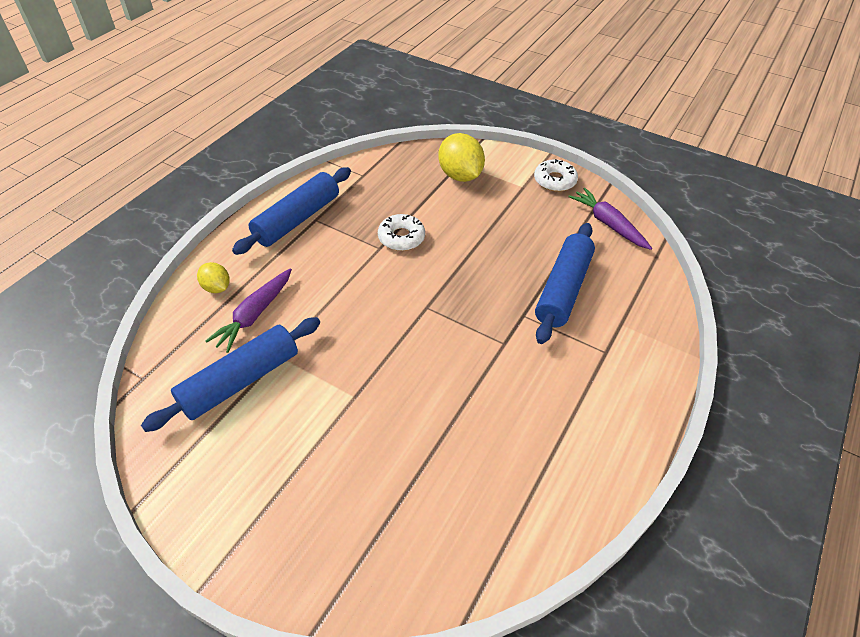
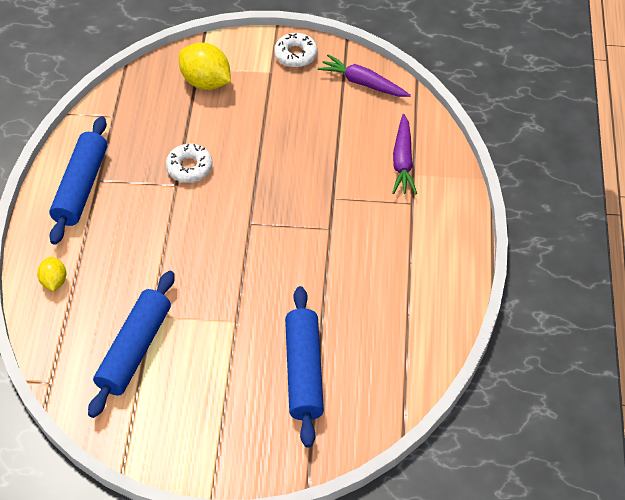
camera: 25 degrees left, 5 degrees up
yellow lemon [197,262,230,293] -> yellow lemon turned 60 degrees clockwise [37,257,67,291]
purple carrot [205,268,292,353] -> purple carrot moved to [392,114,417,194]
blue rolling pin [535,223,595,344] -> blue rolling pin moved to [285,286,324,448]

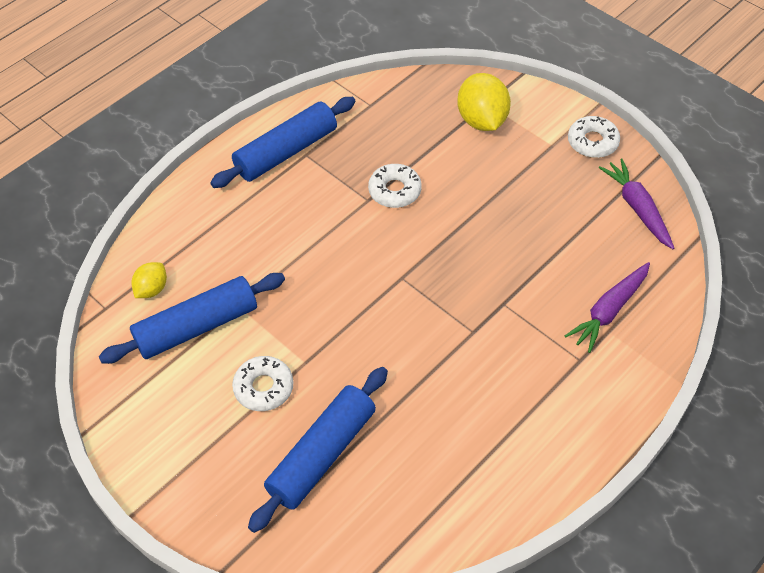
camera: 40 degrees right, 0 degrees up
yellow lemon [37,257,67,291] -> yellow lemon moved to [132,262,167,298]
none -> white donut [232,356,293,411]

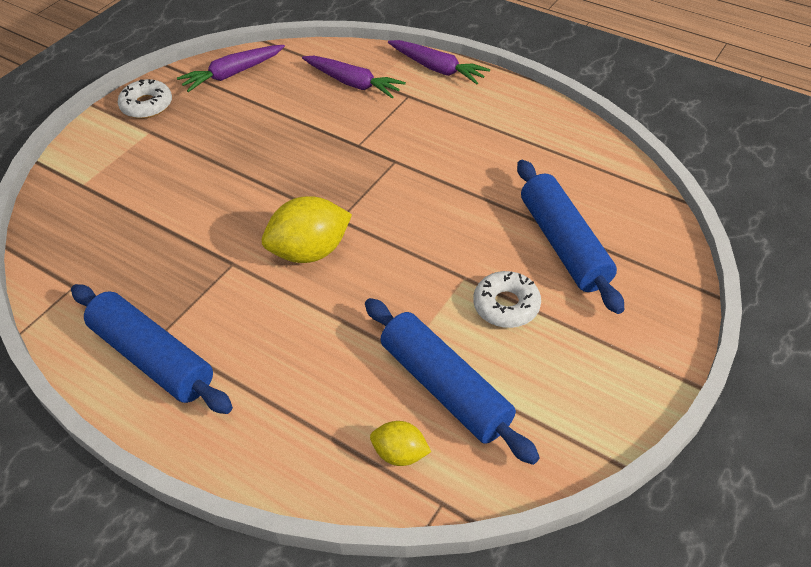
camera: 100 degrees left, 5 degrees down
blue rolling pin [248,367,388,533] -> blue rolling pin turned 45 degrees clockwise [517,160,624,314]
white donut [368,164,422,208] -> none
yellow lemon [457,73,511,131] -> yellow lemon moved to [262,196,352,263]
none -> purple carrot [388,40,490,84]

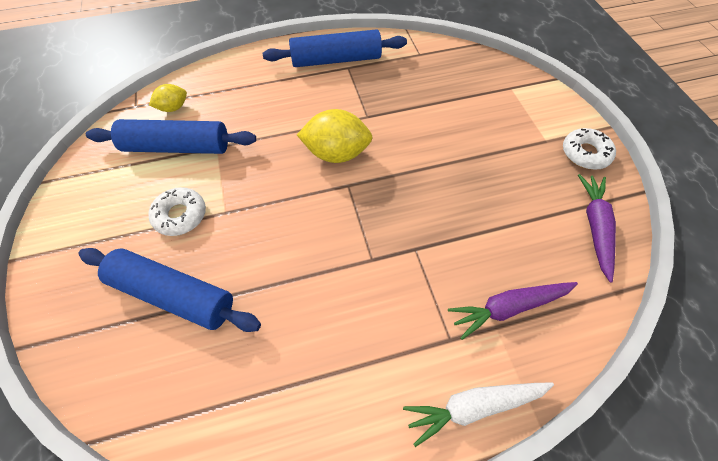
camera: 130 degrees right, 10 degrees up
yellow lemon [262,196,352,263] -> yellow lemon turned 75 degrees clockwise [297,109,373,163]
purple carrot [388,40,490,84] -> white carrot [403,383,554,447]

